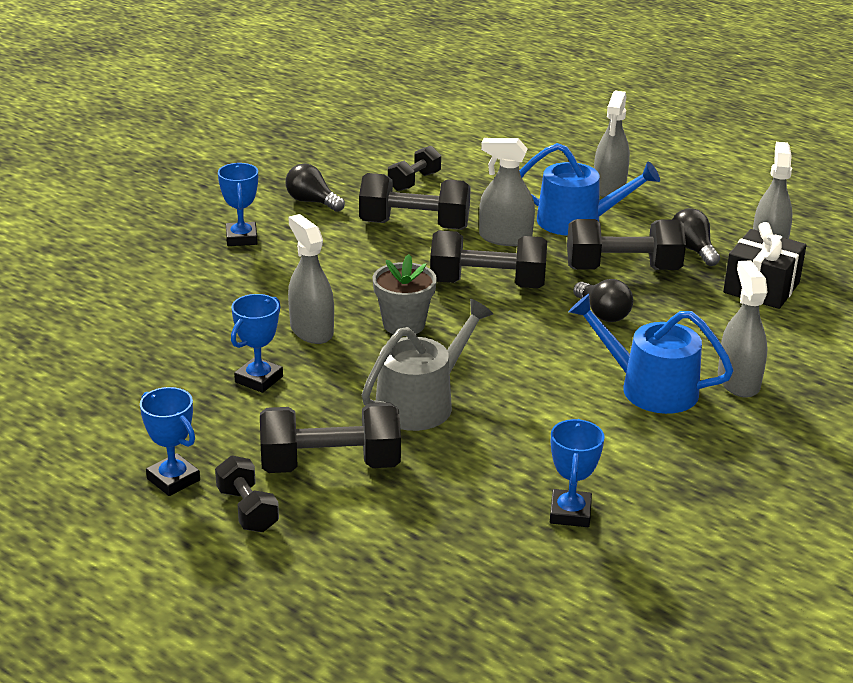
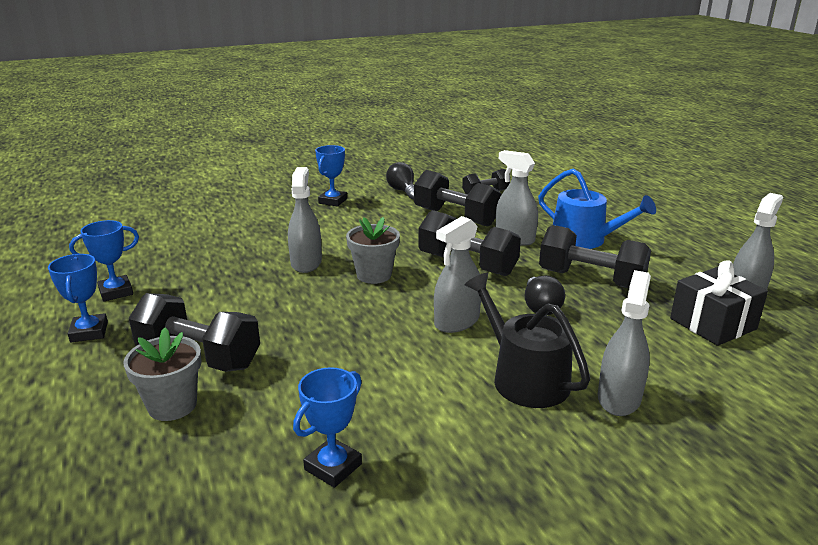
camera: 30 degrees right, 5 degrees down
black dumbbell [215,456,279,532] -> none
blue trophy [231,294,283,393] -> blue trophy moved to [69,220,139,301]
grey watering can [362,299,493,431] -> none
blue watering can [569,294,734,414] -> black watering can [465,273,590,408]
grey spray bottle [594,90,630,197] -> grey spray bottle moved to [434,216,481,333]
black light bulb [672,208,720,266] -> none
none -> grey flower pot [123,328,201,421]

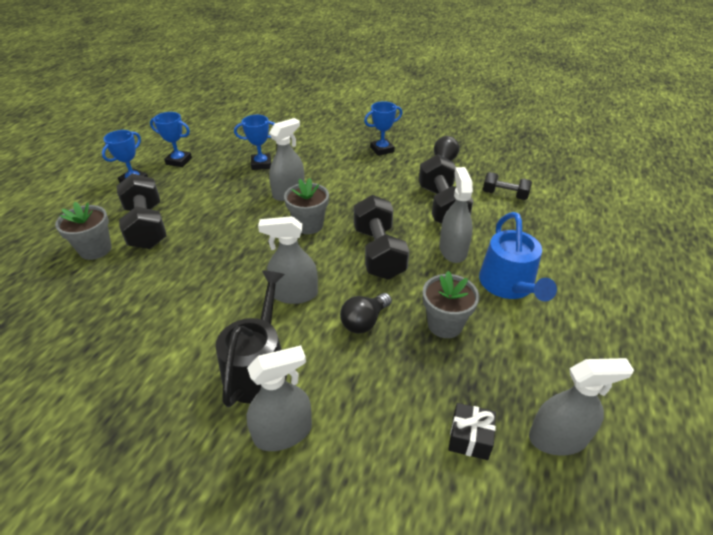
camera: 45 degrees right, 15 degrees up
blue trophy [293,367,362,488] -> blue trophy moved to [234,115,275,170]
black dumbbell [539,225,651,288] -> grey flower pot [423,271,479,338]
black gift [670,260,768,346] -> black gift [449,403,496,460], size x0.59

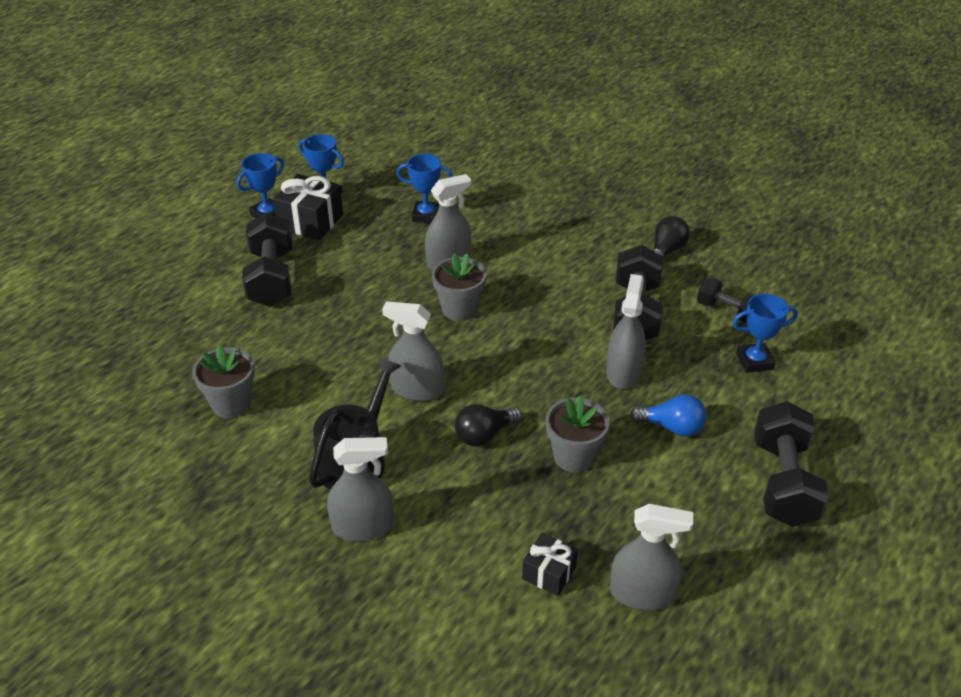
camera: 15 degrees right, 0 degrees up
grey flower pot [55,202,112,260] -> grey flower pot moved to [192,344,255,418]
black dumbbell [354,195,409,280] -> black dumbbell moved to [754,401,829,527]
blue trophy [364,101,403,156] -> blue trophy moved to [733,294,798,373]
blue watering can [479,212,557,301] -> blue light bulb [630,394,707,436]
none -> black gift [273,174,343,240]

